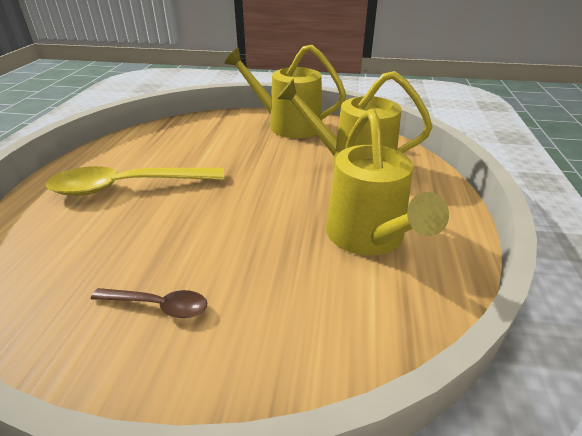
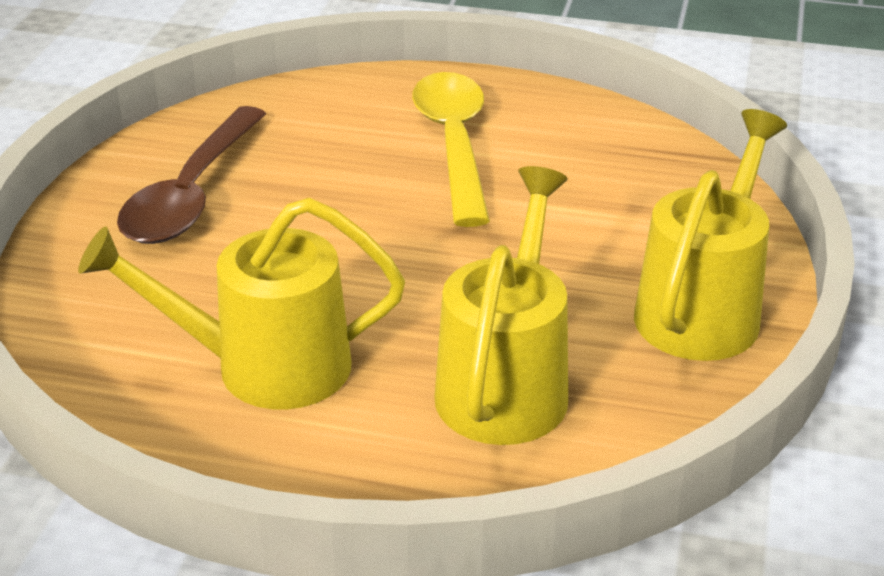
camera: 95 degrees right, 0 degrees up
brown spoon [91,288,207,318] -> brown spoon [117,106,266,244], size x1.99

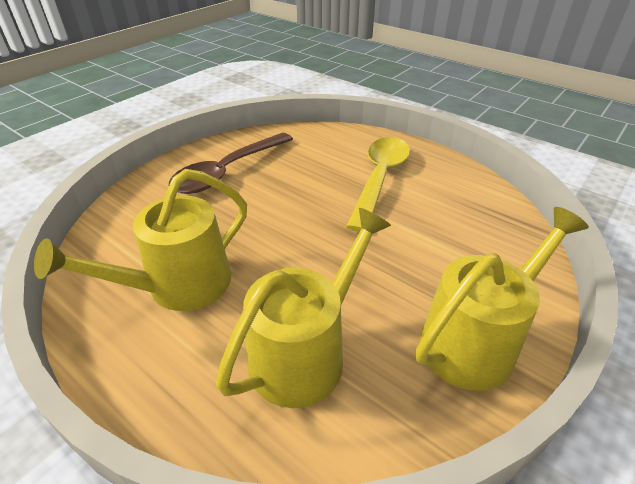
camera: 25 degrees right, 5 degrees up
yellow watering can [78,198,405,410] -> yellow watering can turned 60 degrees counterclockwise [34,169,247,311]

